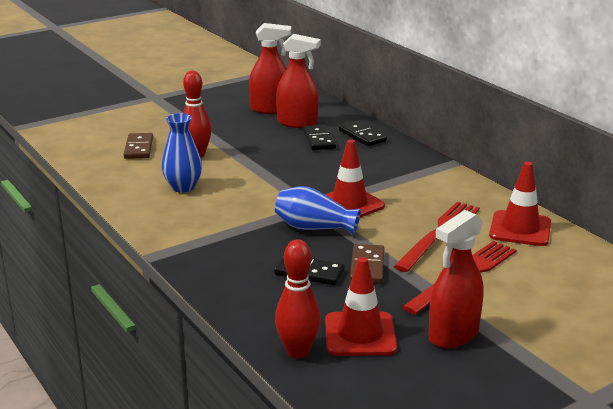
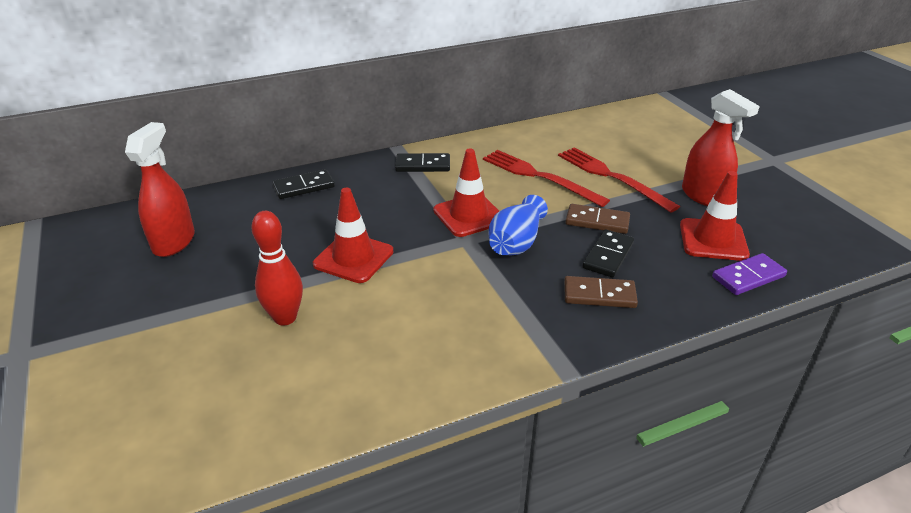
camera: 80 degrees left, 10 degrees up
brown domino [123,133,153,159] -> brown domino moved to [564,276,638,308]
blue vase [162,113,202,193] -> none
red bowling pin [275,239,321,359] -> purple domino [712,253,787,295]
red spray bottle [276,34,321,128] -> none
black domino [303,124,336,150] -> black domino moved to [395,153,450,172]
red traffic cone [489,162,551,246] -> red traffic cone moved to [313,188,393,283]

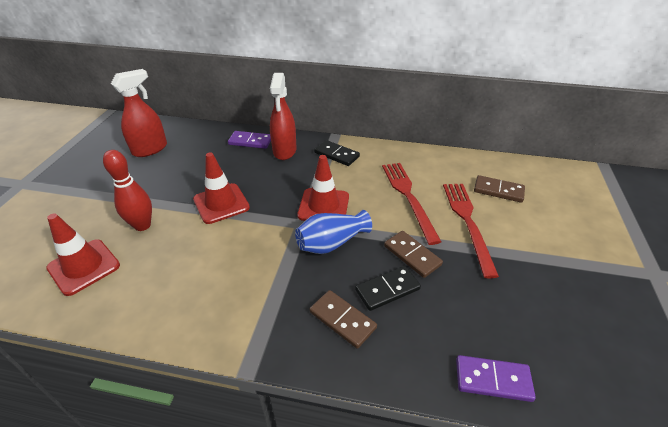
camera: 35 degrees right, 5 degrees up
black domino [273,169,335,199] -> purple domino [228,131,271,149]
red traffic cone [680,171,750,261] -> red traffic cone moved to [46,214,120,296]
red spray bottle [682,89,760,206] -> red spray bottle moved to [270,73,296,160]
none -> brown domino [474,175,525,203]

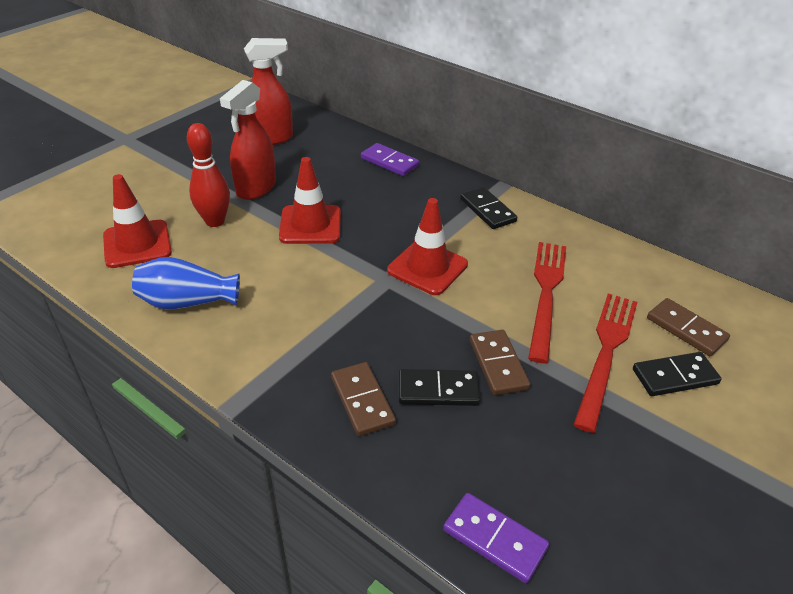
camera: 25 degrees right, 0 degrees up
red spray bottle [270,73,296,160] -> red spray bottle moved to [220,80,276,200]
blue vase [295,210,372,254] -> blue vase moved to [132,257,240,310]
none -> black domino [633,352,722,396]

